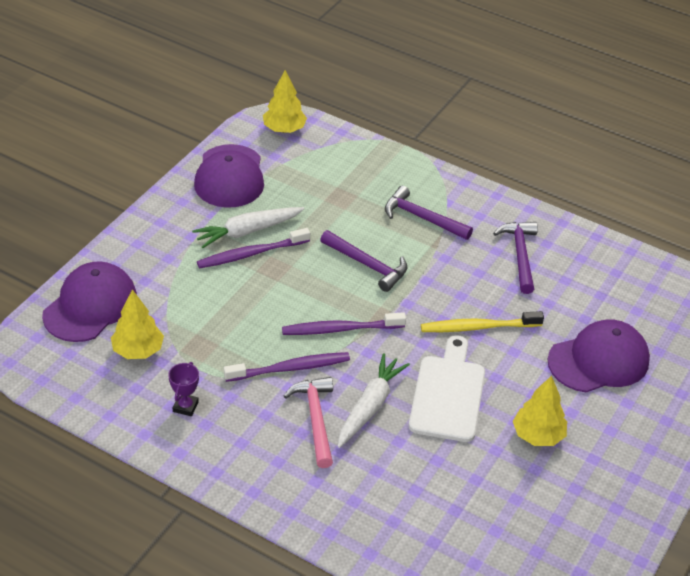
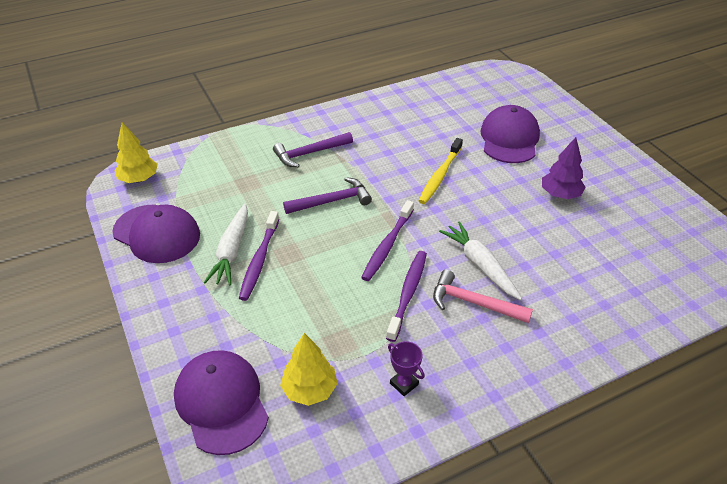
camera: 55 degrees left, 0 degrees up
white cutting board [409,335,485,442] -> none
purple hammer [493,222,538,294] -> none
yellow tree [513,376,567,446] -> purple tree [542,137,586,199]

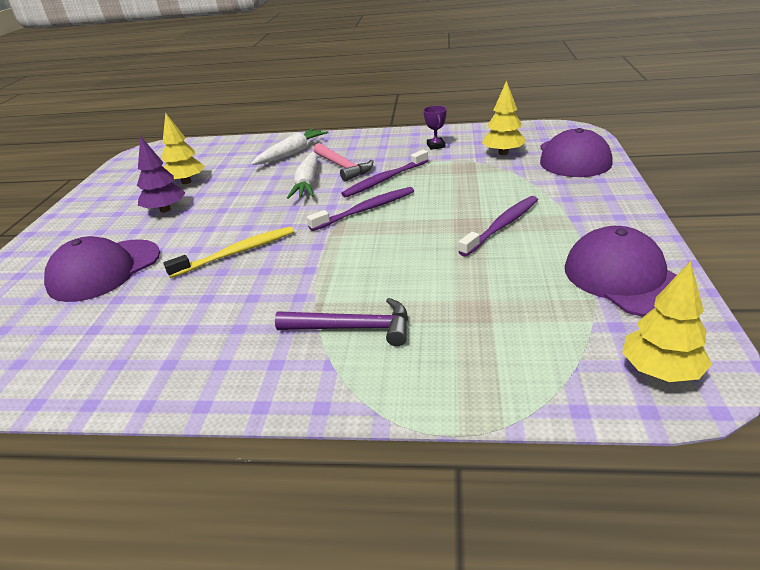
camera: 145 degrees left, 10 degrees down
white carrot [204,204,248,285] -> white carrot moved to [251,128,329,165]
purple hammer [283,177,372,214] -> none
none -> yellow tree [161,113,205,184]

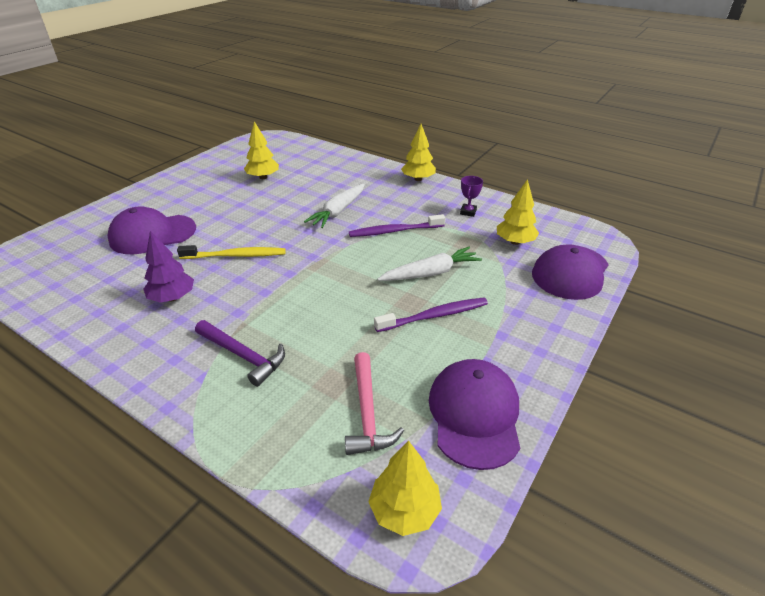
camera: 25 degrees right, 5 degrees up
purple tree [137,136,186,213] -> purple tree moved to [144,231,194,303]
white carrot [251,128,329,165] -> white carrot moved to [377,247,482,281]
purple toothbrush [307,187,414,231] -> none
pink hammer [314,143,373,181] -> pink hammer moved to [345,352,404,455]
none -> yellow tree [401,124,436,181]

